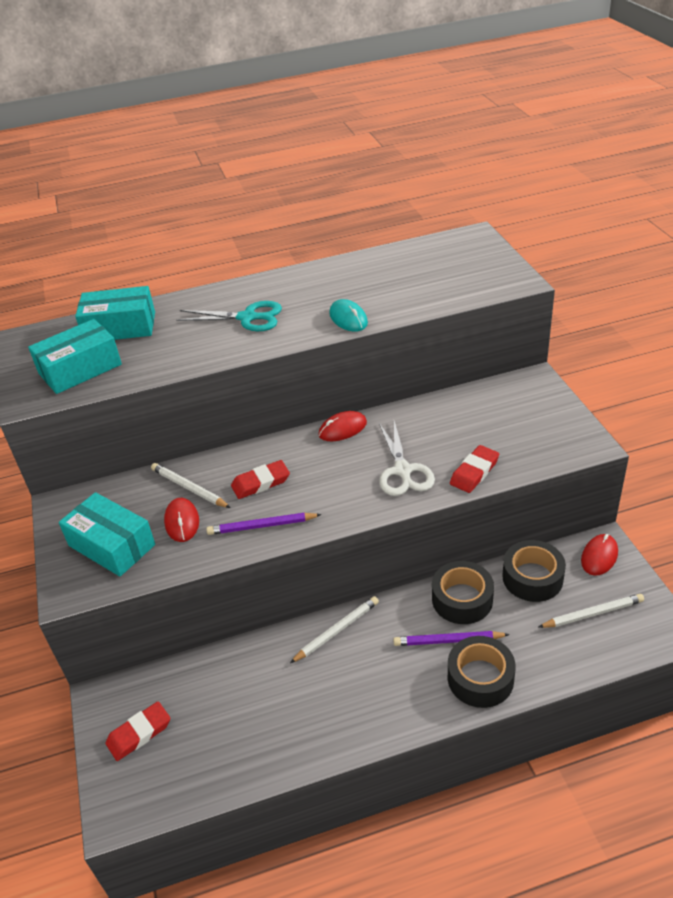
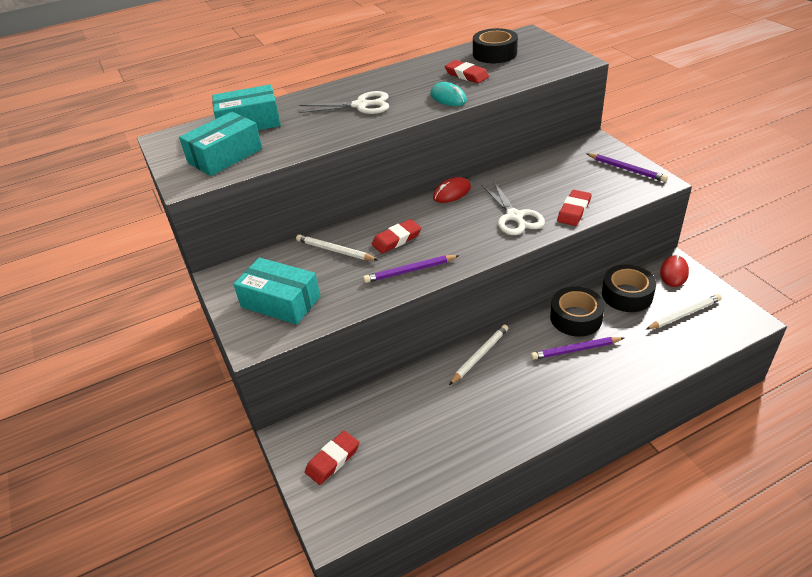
camera: 10 degrees left, 0 degrees up
red mouse [164,498,199,542] -> none
turquoise scissors [176,301,282,331] -> white scissors [299,91,389,114]
black tape [448,636,516,708] -> black tape moved to [473,28,518,63]
none -> red eraser [445,60,489,83]
none -> purple pencil [586,153,668,182]

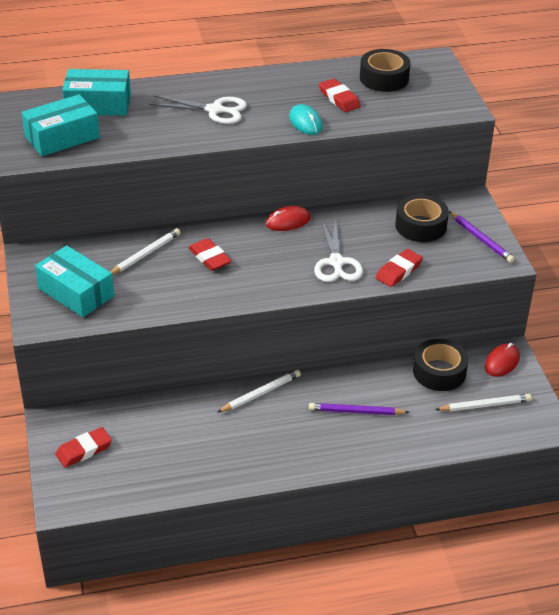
camera: 10 degrees right, 0 degrees up
white pencil [296,234,378,261] -> white pencil turned 90 degrees clockwise [111,228,181,275]
purple pencil [363,255,460,283] -> none
red eraser [372,219,421,253] -> red eraser turned 75 degrees clockwise [188,238,232,271]
black tape [550,287,605,336] -> black tape moved to [395,194,449,242]

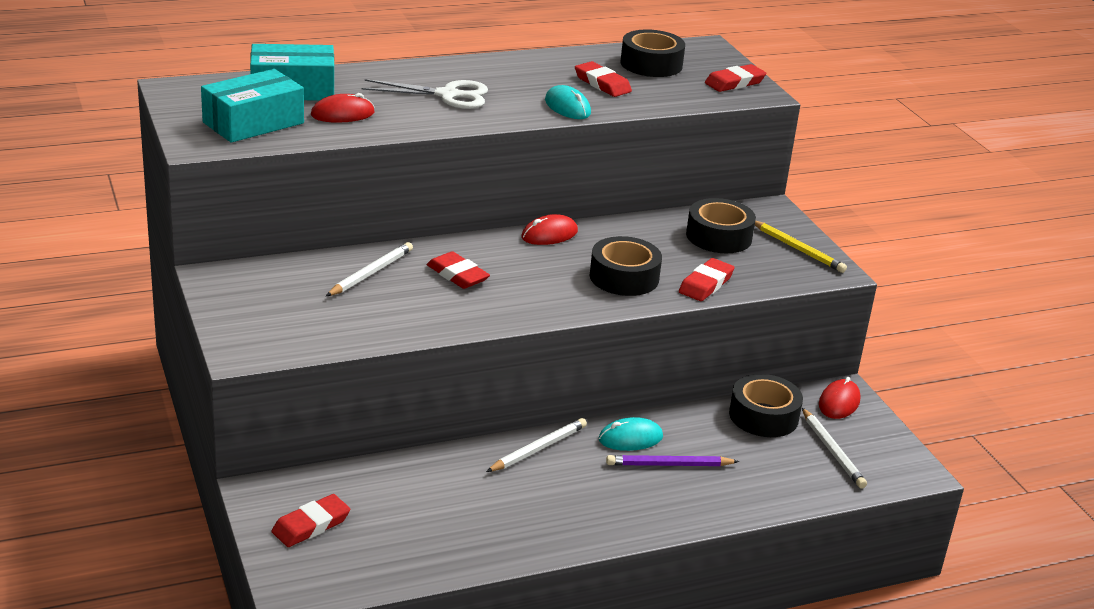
camera: 10 degrees left, 10 degrees down
turquoise box [35,245,114,317] -> none
white scissors [314,218,363,282] -> black tape [590,236,662,296]
white pencil [435,394,532,411] -> white pencil turned 90 degrees clockwise [802,408,867,489]
purple pencil [449,211,515,263] -> yellow pencil [755,220,847,273]
none -> red mouse [311,93,375,123]
none -> turquoise mouse [599,417,663,451]
none -> red eraser [705,64,766,92]

